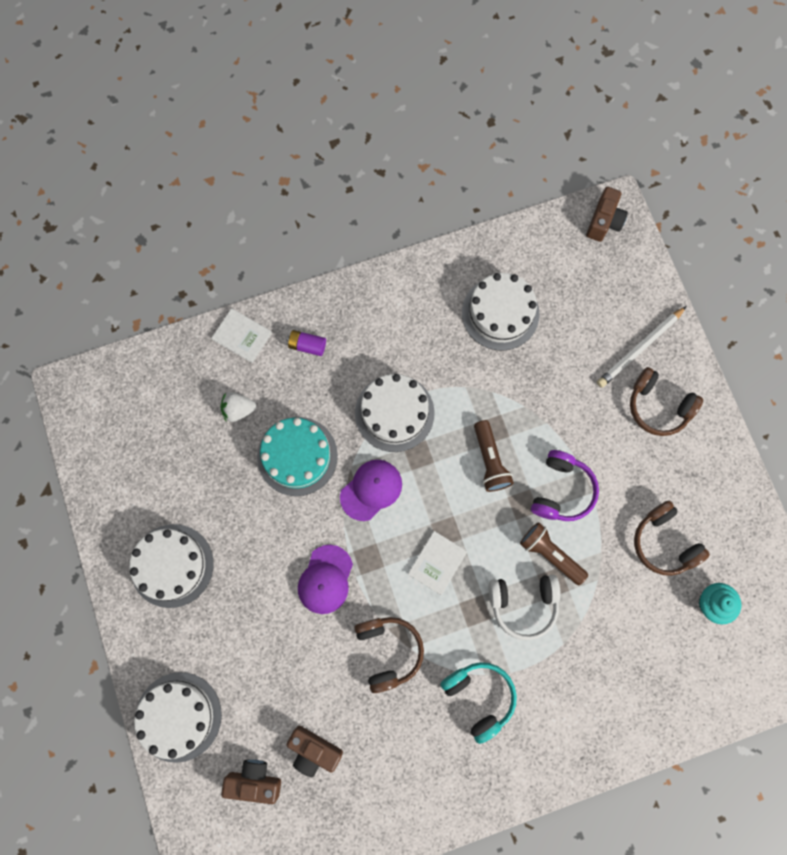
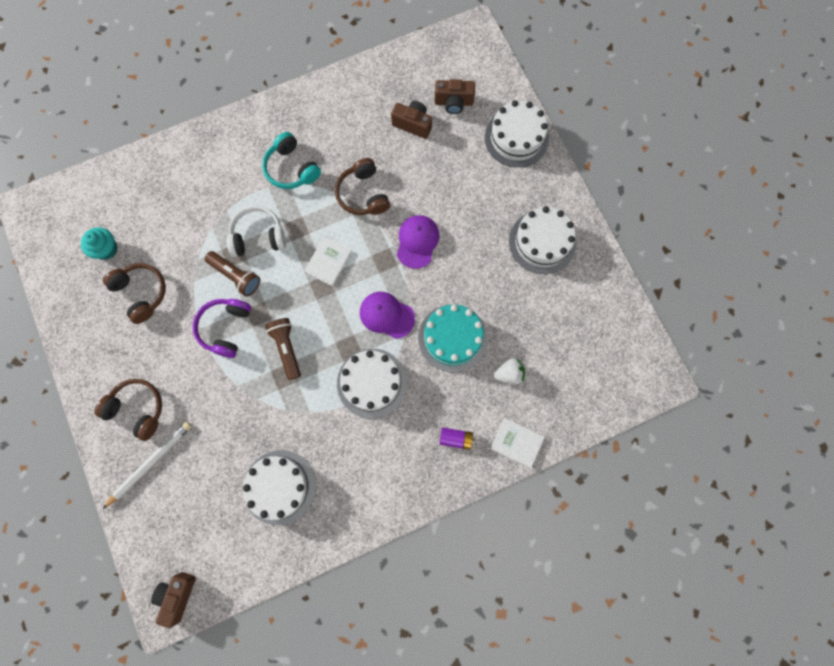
camera: 175 degrees right, 0 degrees up
purple cap [340,460,402,521] -> purple cap turned 75 degrees clockwise [360,292,415,339]

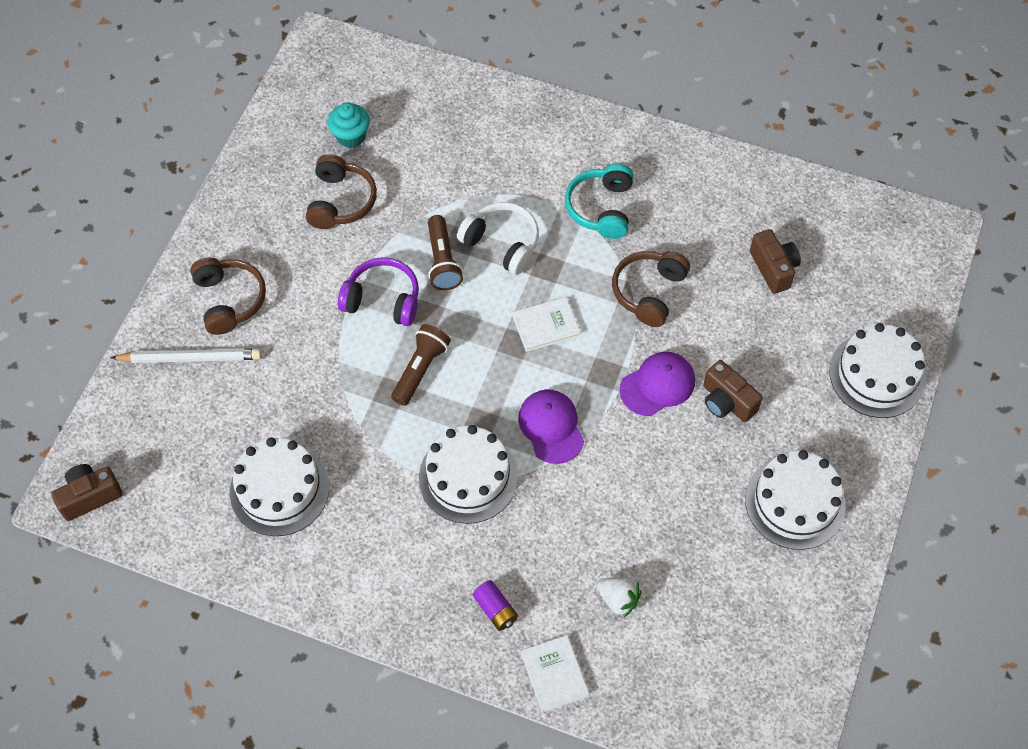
camera: 45 degrees right, 15 degrees down
purple headphones [192,299,251,358] -> purple headphones turned 45 degrees clockwise [338,257,419,326]
turquoise cake [418,305,487,373] -> none
brown camera [435,79,475,114] -> brown camera moved to [703,360,763,422]

